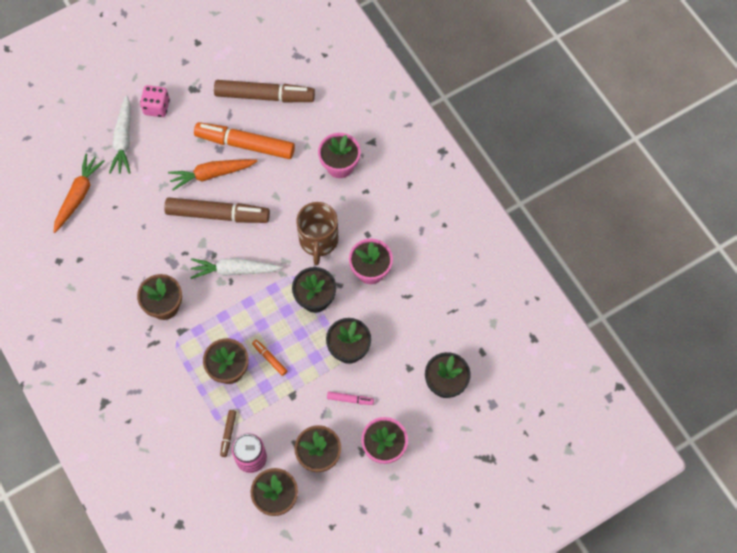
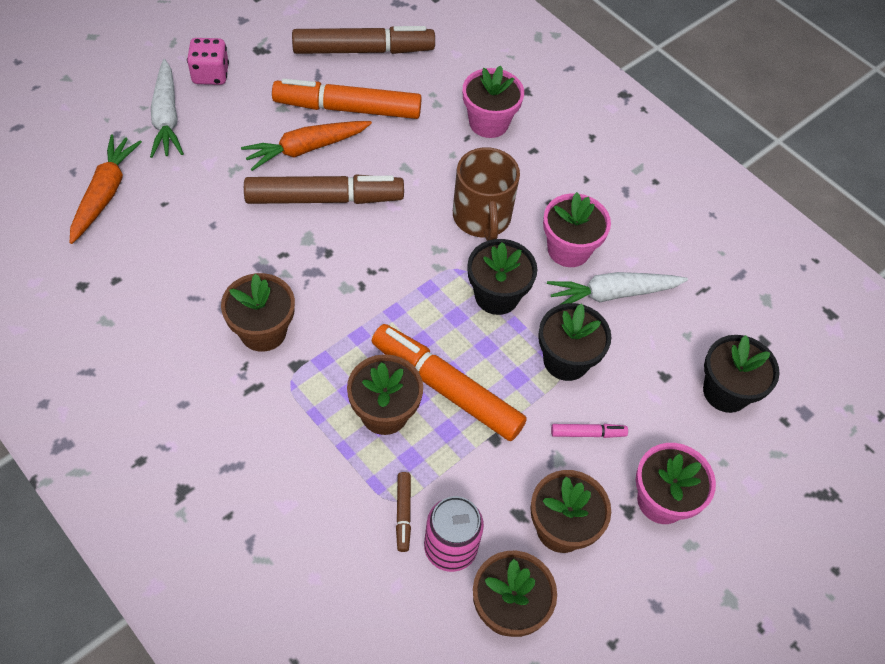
camera: 15 degrees left, 10 degrees down
white carrot [190,258,283,279] -> white carrot moved to [547,272,688,305]
orange marker [252,340,288,376] -> orange marker [372,324,527,441], size x2.34

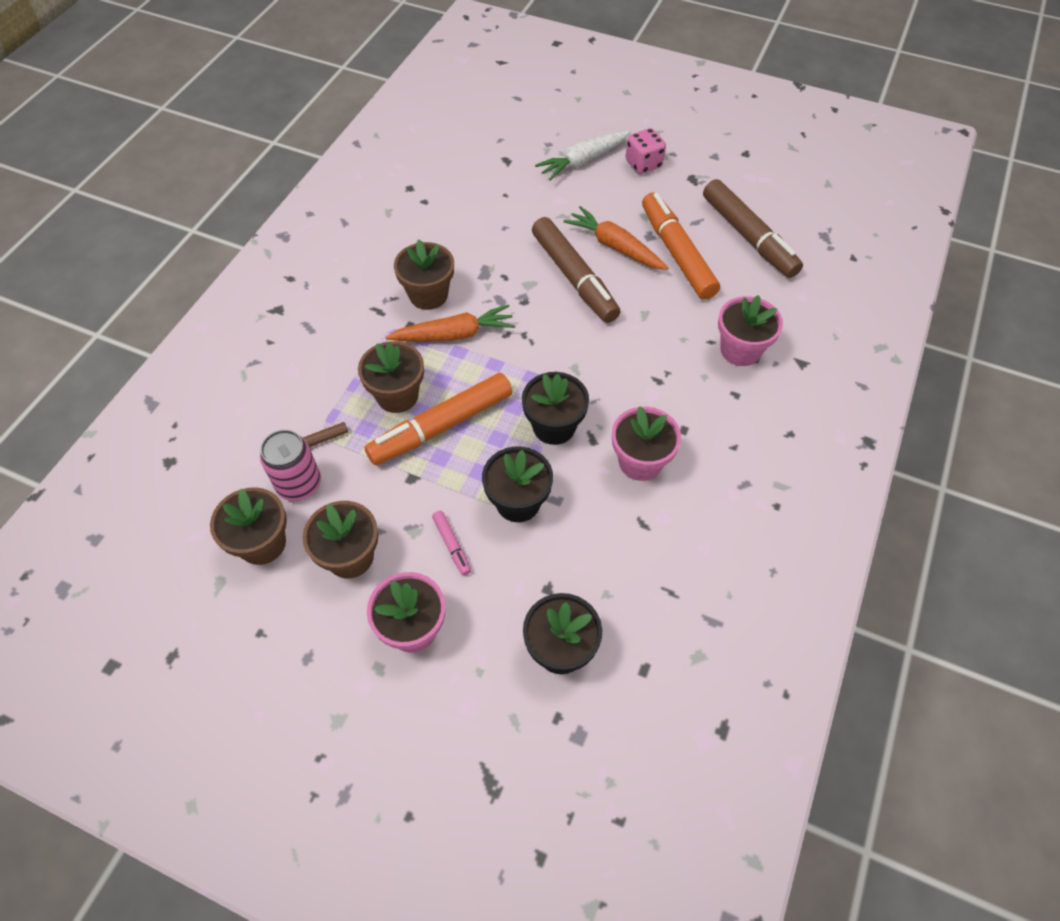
camera: 70 degrees right, 0 degrees up
orange carrot [70,135,142,244] -> orange carrot moved to [385,305,515,341]
orange marker [372,324,527,441] -> orange marker turned 135 degrees counterclockwise [365,373,512,465]
brown mug [453,147,520,241] -> none
white carrot [547,272,688,305] -> none

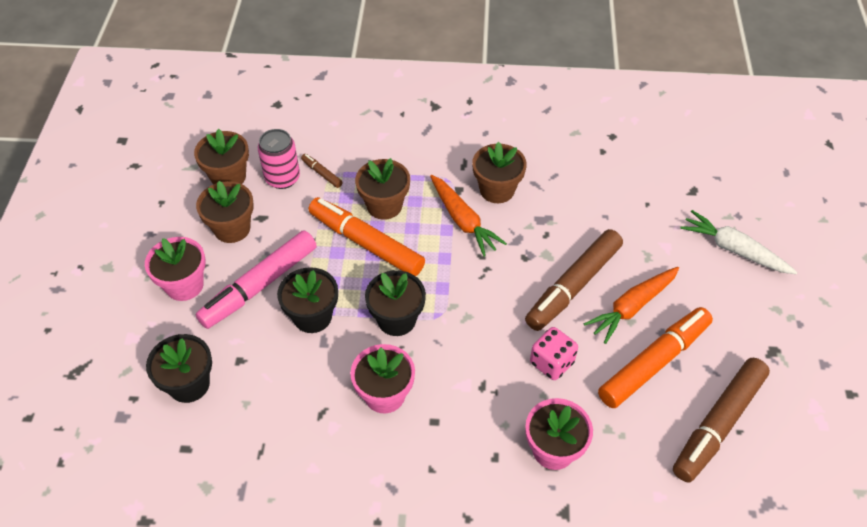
camera: 70 degrees right, 5 degrees down
pink marker [432,511,471,576] -> pink marker [195,230,317,329], size x2.34
orange carrot [564,206,668,270] -> orange carrot turned 150 degrees counterclockwise [584,267,679,344]
pink dice [625,128,666,174] -> pink dice moved to [530,327,578,380]

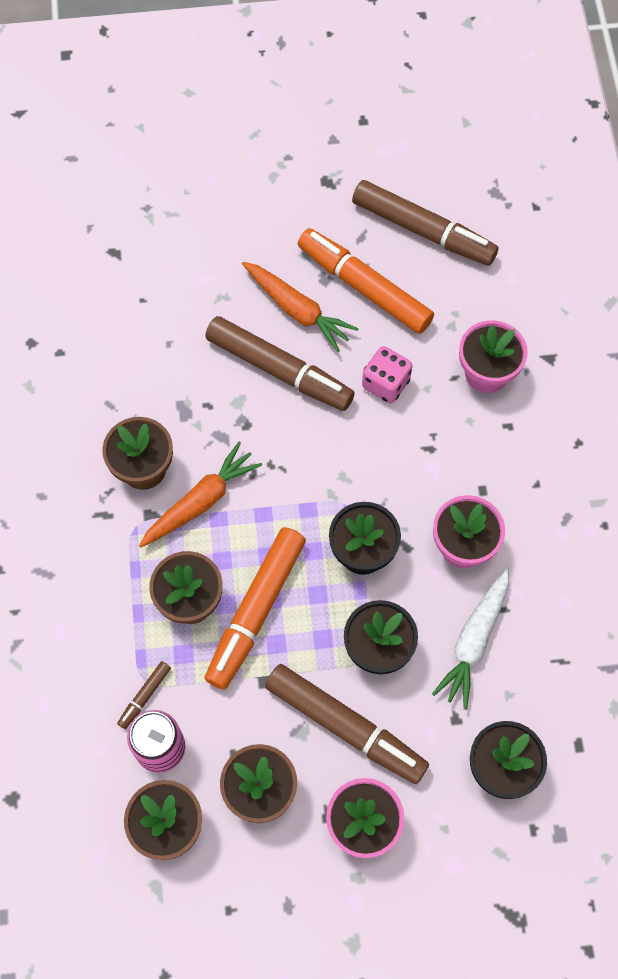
camera: 100 degrees left, 15 degrees up
pink marker [195,230,317,329] -> brown marker [265,664,429,784]
white carrot [680,210,797,274] -> white carrot moved to [432,567,509,710]

